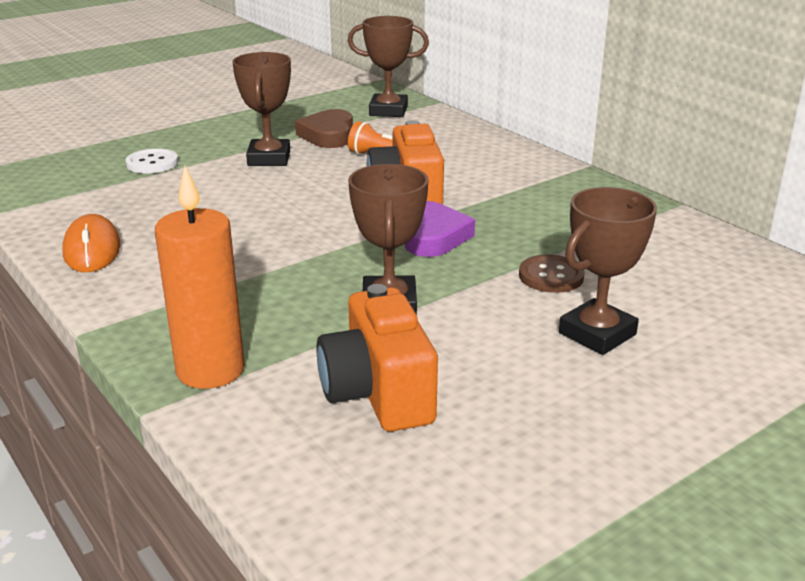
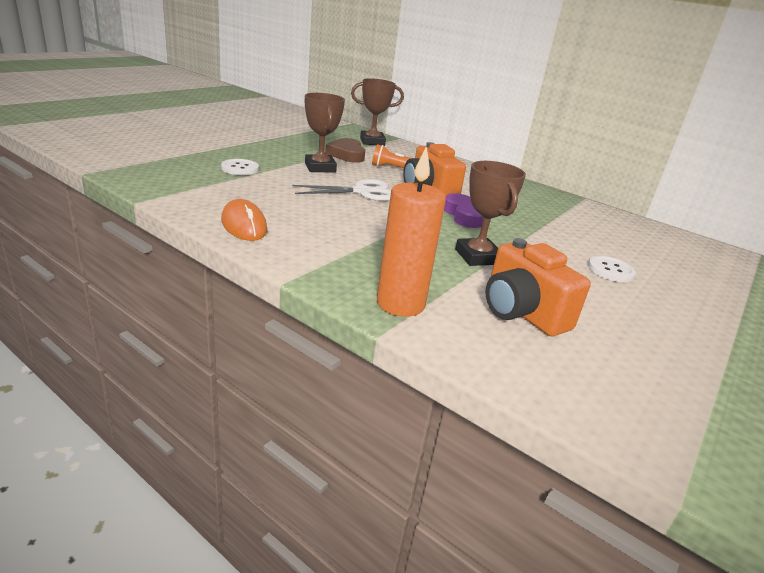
camera: 20 degrees left, 0 degrees up
brown button [519,254,585,293] -> none
brown trophy [559,187,657,355] -> white button [588,256,636,282]
none -> white scissors [292,179,391,201]

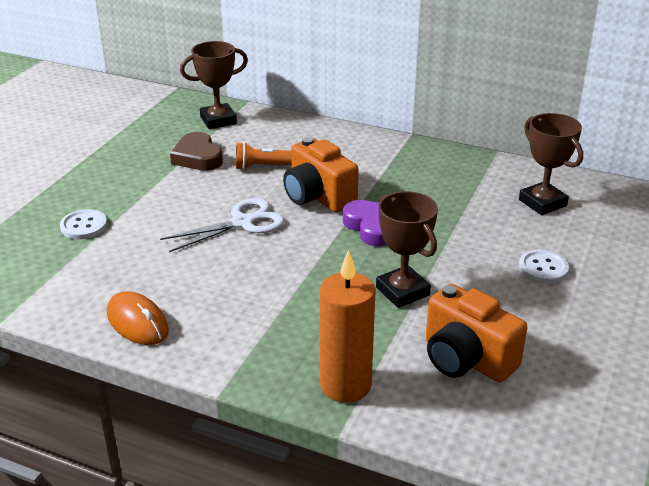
camera: 10 degrees left, 5 degrees up
brown trophy [305,93,345,173] -> brown trophy moved to [519,113,583,215]

